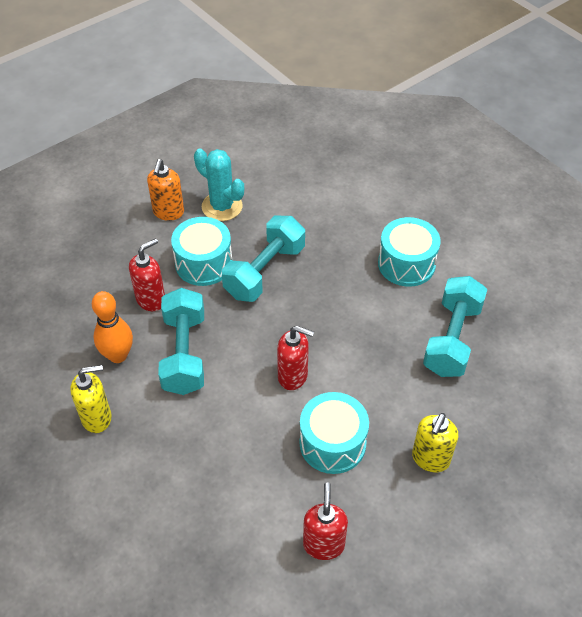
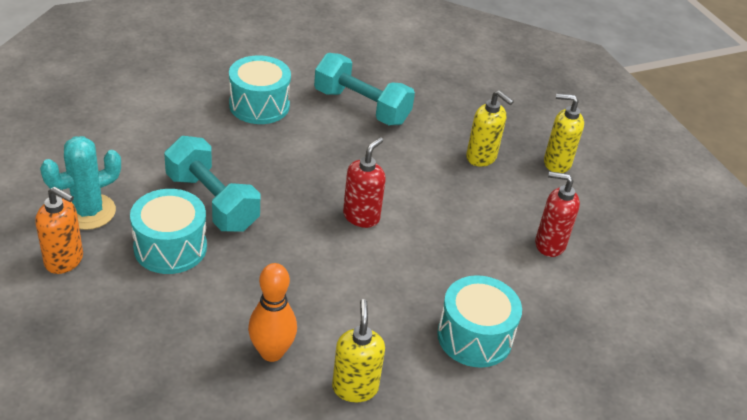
camera: 80 degrees left, 10 degrees down
red soap dispenser [129,238,165,311] -> none
turquoise dumbbell [158,288,204,395] -> none
turquoise drum [299,392,369,474] -> turquoise drum moved to [437,275,522,368]
none -> yellow soap dispenser [544,93,584,173]

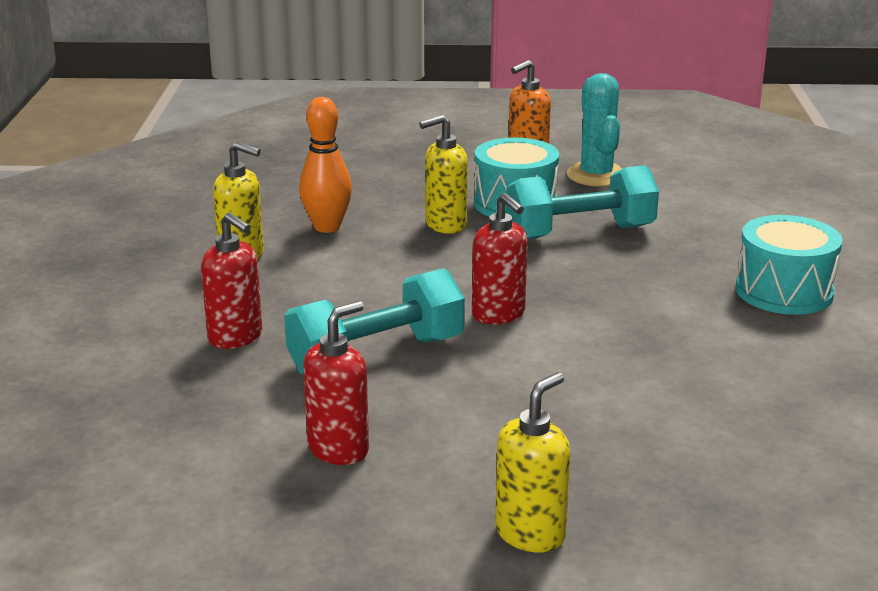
camera: 120 degrees right, 15 degrees down
turquoise dumbbell [314,53,415,125] -> turquoise dumbbell moved to [284,268,465,376]
turquoise drum [437,275,522,368] -> red soap dispenser [201,213,262,349]
yellow soap dispenser [466,90,514,167] -> yellow soap dispenser moved to [419,115,468,233]

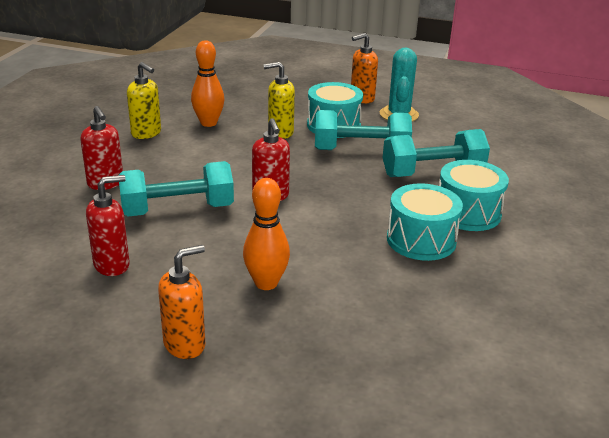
camera: 15 degrees right, 5 degrees up
yellow soap dispenser [495,372,571,552] -> orange soap dispenser [158,245,205,359]
none -> orange bowling pin [243,178,290,290]
none -> turquoise dumbbell [383,129,490,177]
none -> turquoise drum [387,183,463,261]

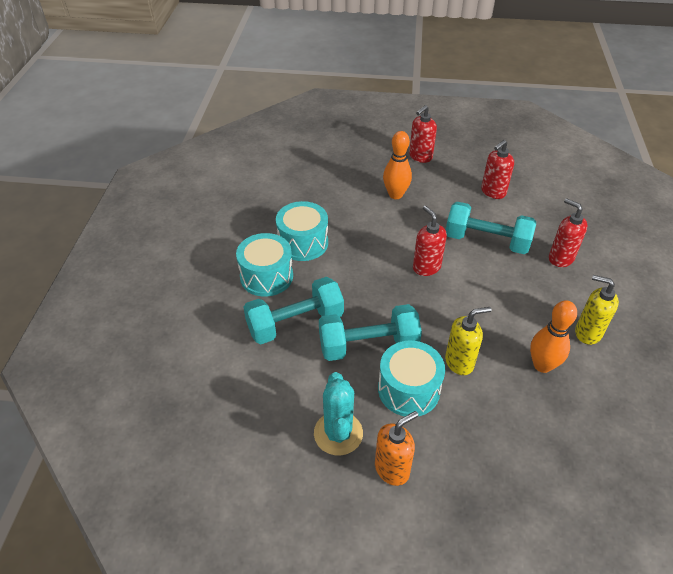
camera: 170 degrees right, 15 degrees up
turquoise dumbbell [119,161,234,217] -> turquoise dumbbell turned 45 degrees clockwise [446,202,536,254]
orange soap dispenser [158,245,205,359] -> red soap dispenser [409,105,437,163]

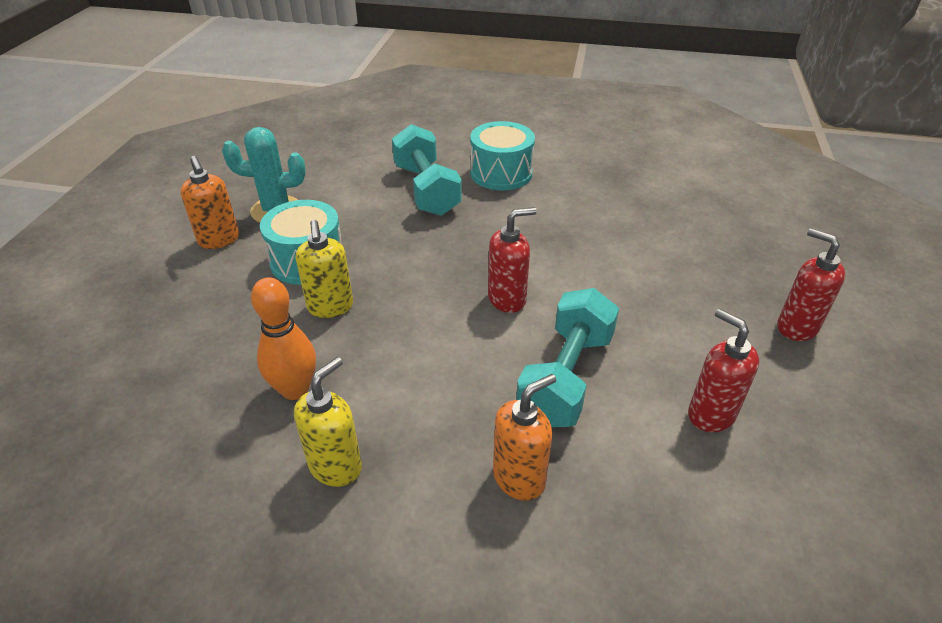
camera: 95 degrees right, 5 degrees down
turquoise drum [276,201,328,261] -> none
turquoise dumbbell [319,304,422,361] -> none
orange bowling pin [383,131,412,199] -> none
red soap dispenser [549,198,588,267] -> orange soap dispenser [493,374,556,501]

